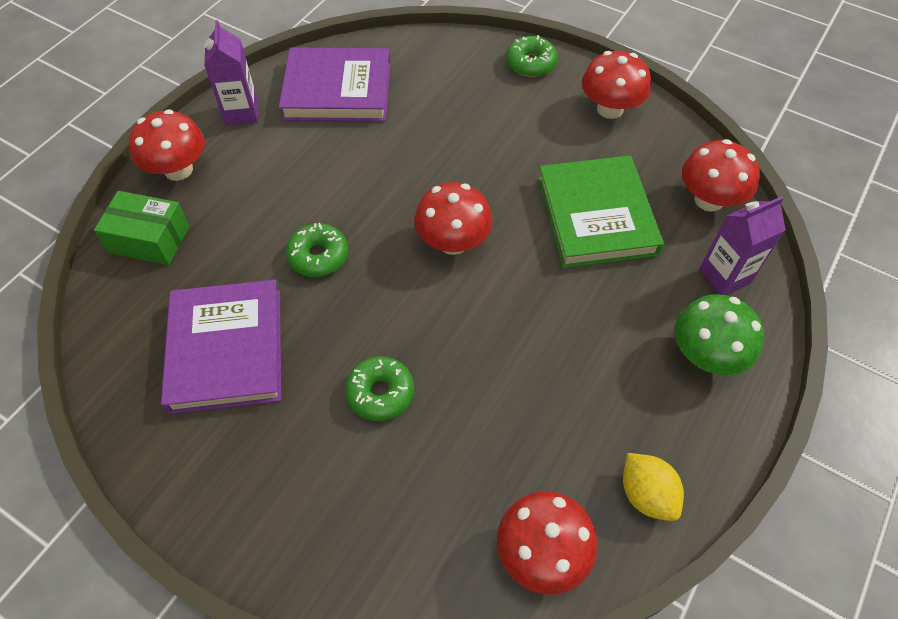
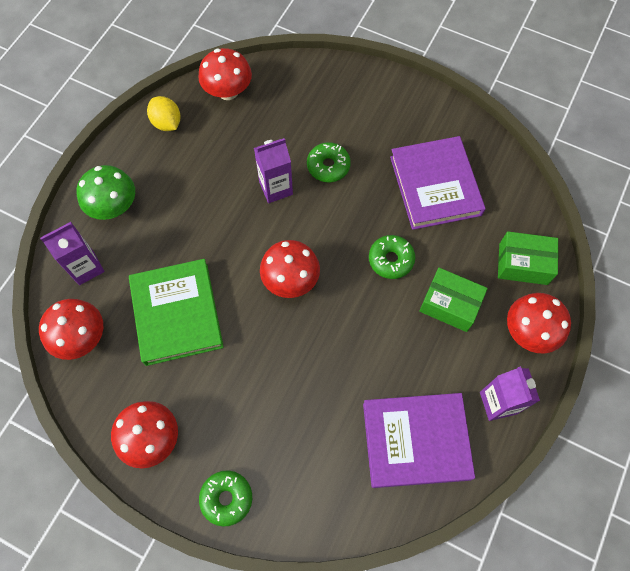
camera: 175 degrees right, 10 degrees up
none -> purple carton [254,138,293,203]
none -> green box [419,268,488,332]

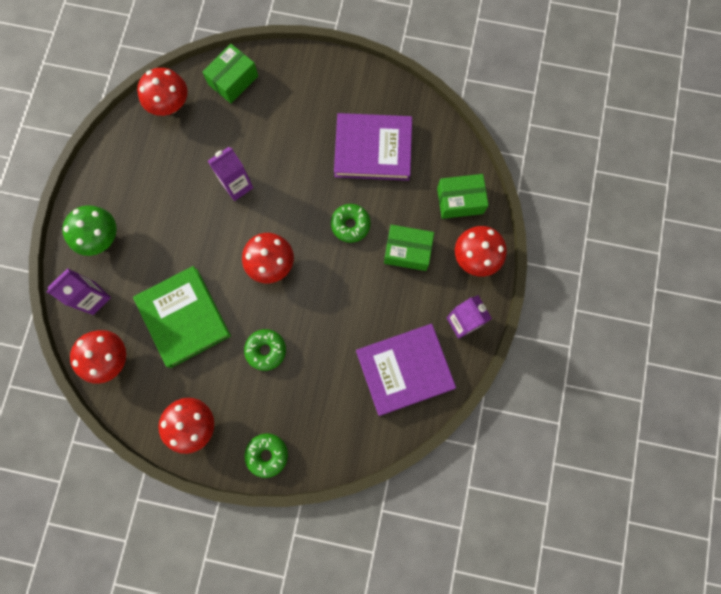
camera: 15 degrees left, 10 degrees up
yellow lemon [147,96,181,131] -> none
green donut [307,142,351,182] -> green donut moved to [244,329,286,371]
purple book [390,136,486,230] -> purple book turned 60 degrees counterclockwise [334,113,412,181]
none -> green box [202,44,258,103]

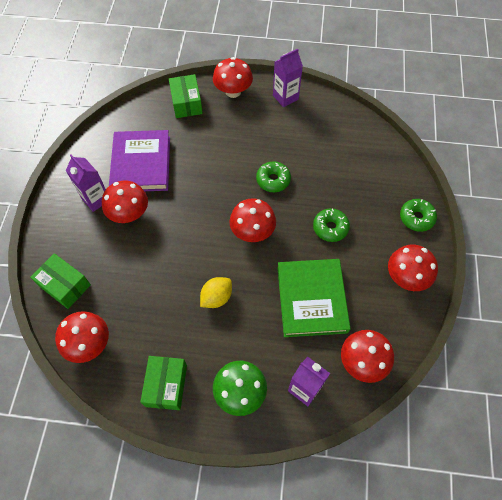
camera: 95 degrees left, 15 degrees down
green book [133,266,231,368] -> green book turned 60 degrees counterclockwise [277,259,351,337]
purple carton [208,147,253,201] -> purple carton moved to [66,154,106,212]
green donut [331,204,371,243] -> green donut moved to [256,161,291,192]
purple book [356,324,456,416] -> none
green box [384,225,434,271] -> green box moved to [140,356,187,410]
none -> red mushroom [102,181,148,223]
none -> yellow lemon [200,277,232,308]

